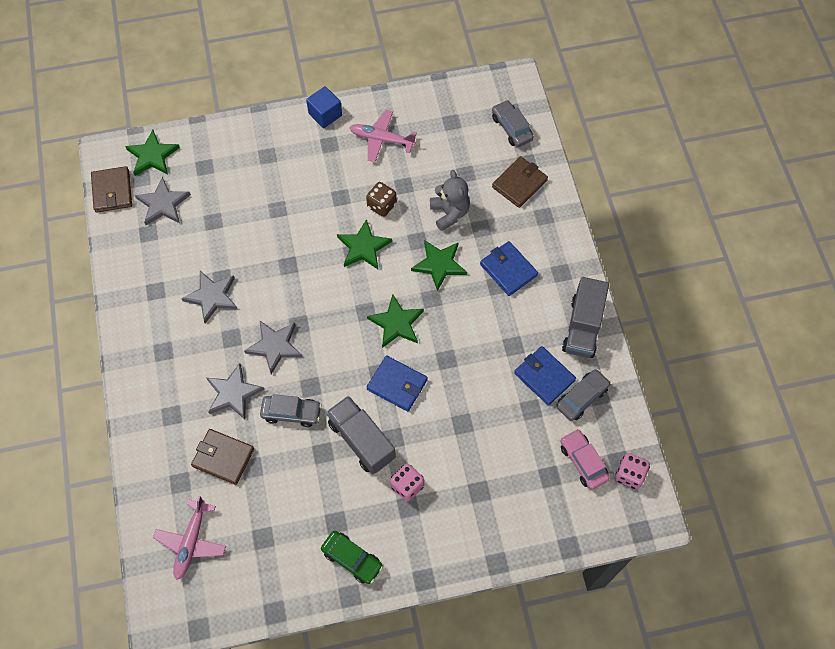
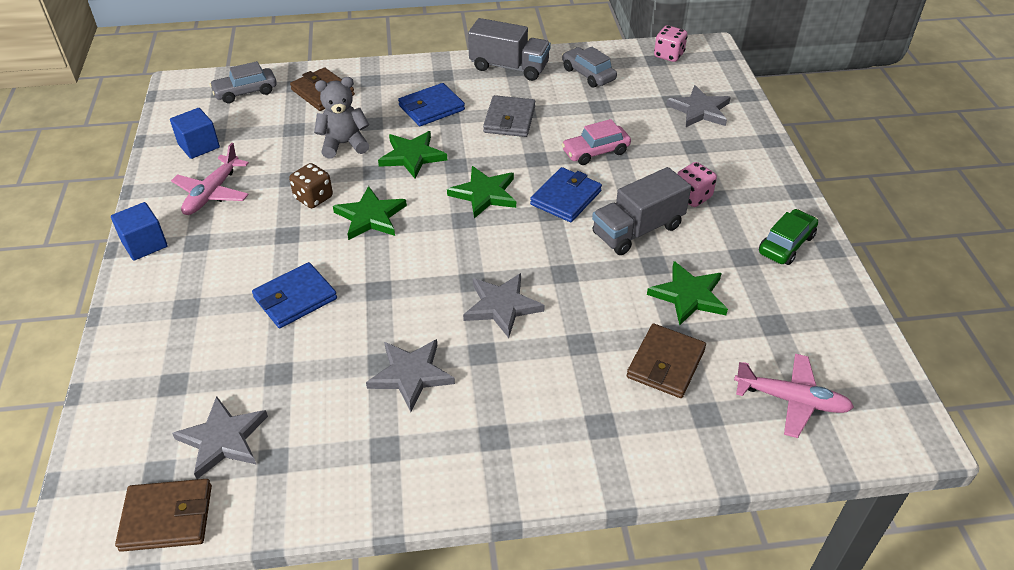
camera: 85 degrees left, 20 degrees down
green star [125,130,180,176] -> green star moved to [647,261,728,326]
grey star [207,363,265,419] -> grey star moved to [666,85,731,127]
grey car [260,394,322,427] -> none
blue wallet [514,346,576,406] -> blue wallet moved to [252,262,337,328]
pink car [560,429,610,490] -> pink car moved to [561,119,631,165]
none -> blue cube [170,108,220,159]
none -> grey wallet [483,95,535,137]

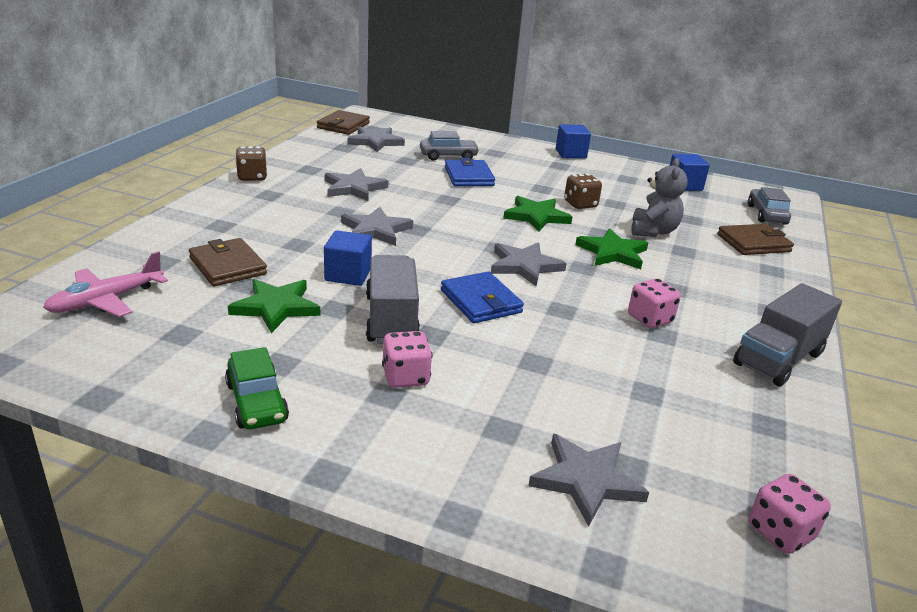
camera: 115 degrees right, 15 degrees down
pink plane [171,143,249,215] -> none
blue wallet [398,83,465,126] -> none
green star [447,166,516,218] -> grey star [491,242,567,286]
grey wallet [483,95,535,137] -> pink dice [628,278,681,328]
pink car [561,119,631,165] -> none
grey car [562,47,617,88] -> grey car moved to [420,131,479,161]
none -> brown dice [235,146,267,181]
none -> blue cube [324,230,372,286]

